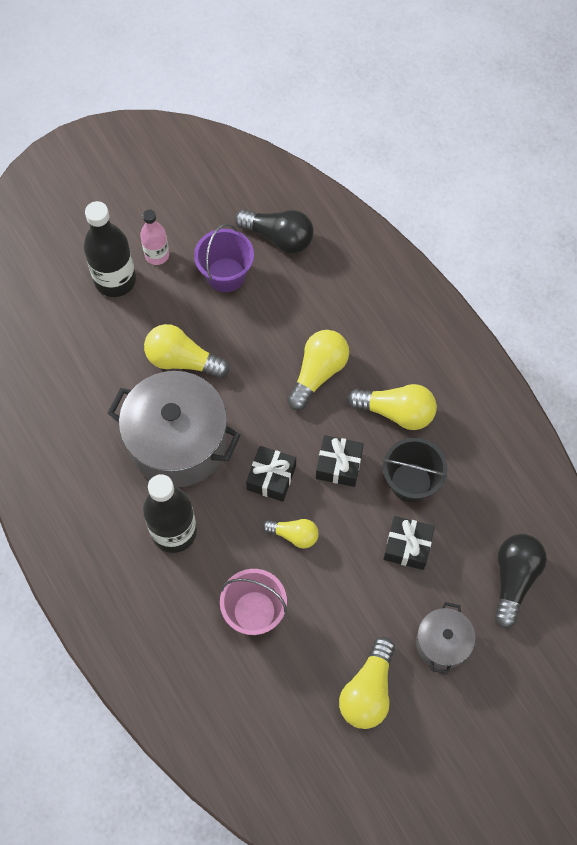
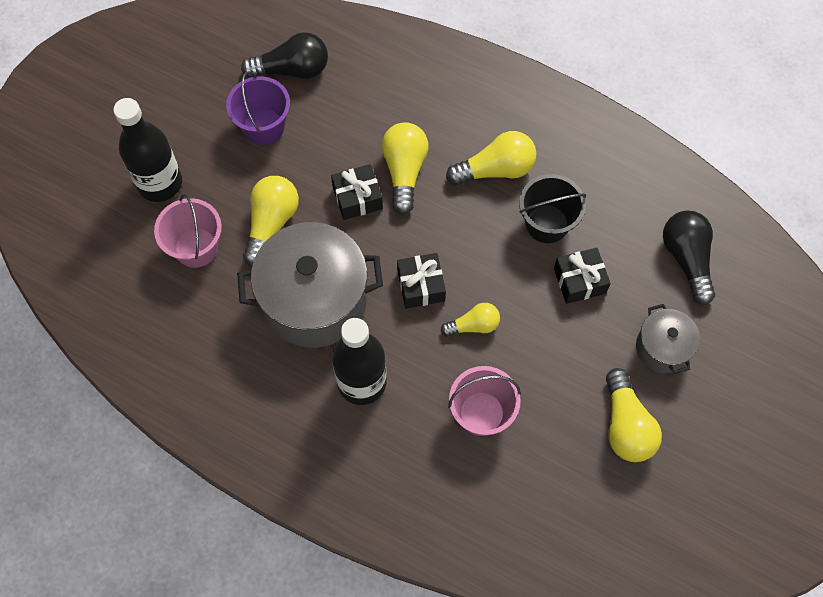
camera: 30 degrees left, 0 degrees up
pink bottle [140,210,169,265] -> none
yellow light bulb [144,324,229,378] -> yellow light bulb turned 120 degrees clockwise [243,176,299,267]
black gift [316,435,364,487] -> black gift moved to [331,164,383,220]
none -> pink bucket [154,194,222,268]

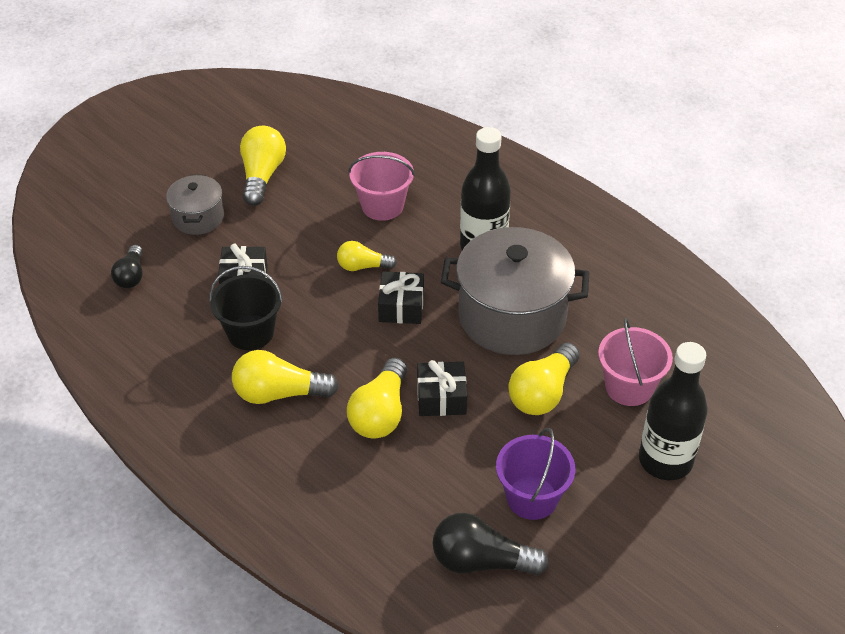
camera: 165 degrees left, 20 degrees down
black light bulb [663,211,716,305] -> black light bulb [111,245,143,288], size x0.62

